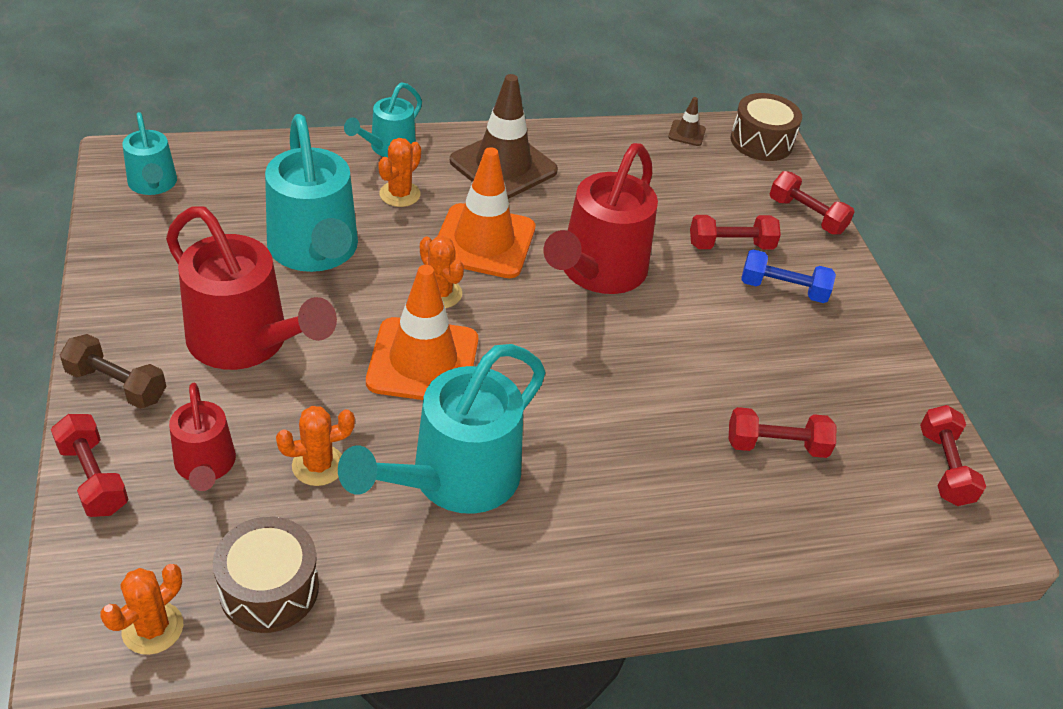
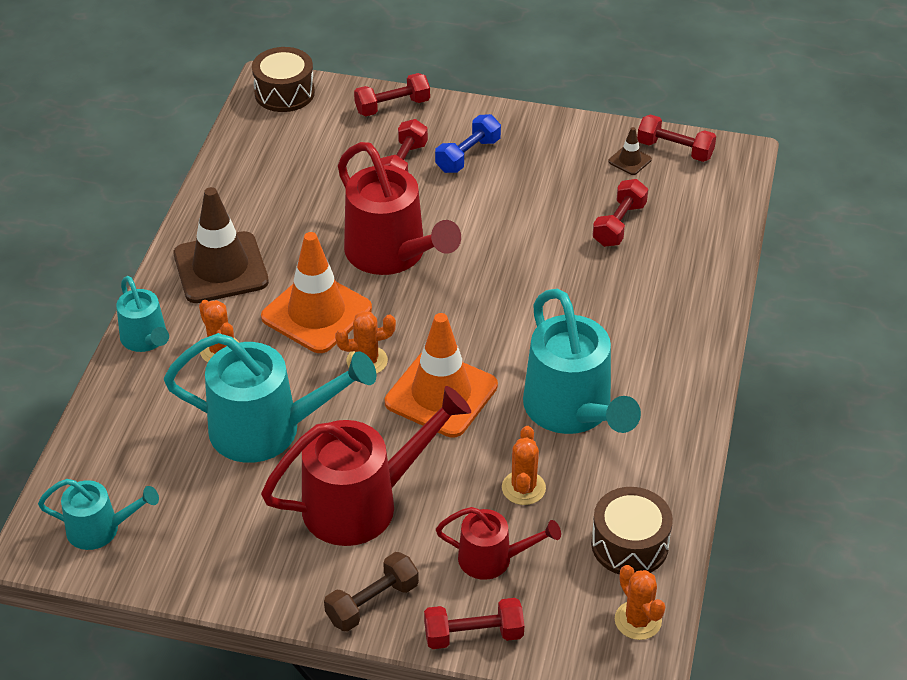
camera: 60 degrees left, 0 degrees up
brown traffic cone [668,97,706,146] -> brown traffic cone moved to [608,127,652,175]

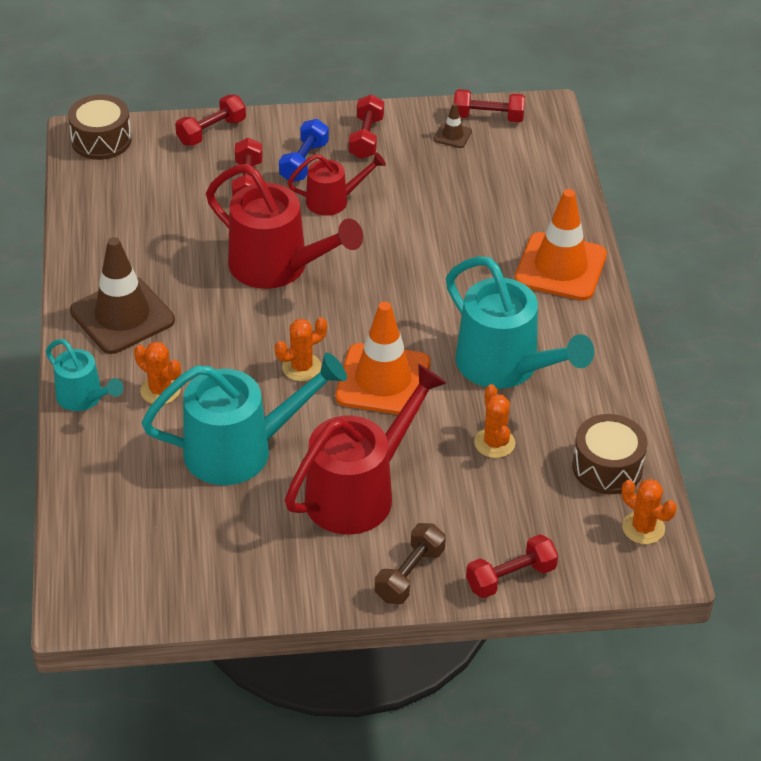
camera: 20 degrees left, 0 degrees up
turquoise watering can [38,479,159,550] -> none
orange traffic cone [261,232,372,353] -> orange traffic cone moved to [515,189,607,301]
red watering can [436,507,561,580] -> red watering can moved to [287,152,386,216]
red dumbbell [592,179,648,247] -> red dumbbell moved to [349,94,384,159]

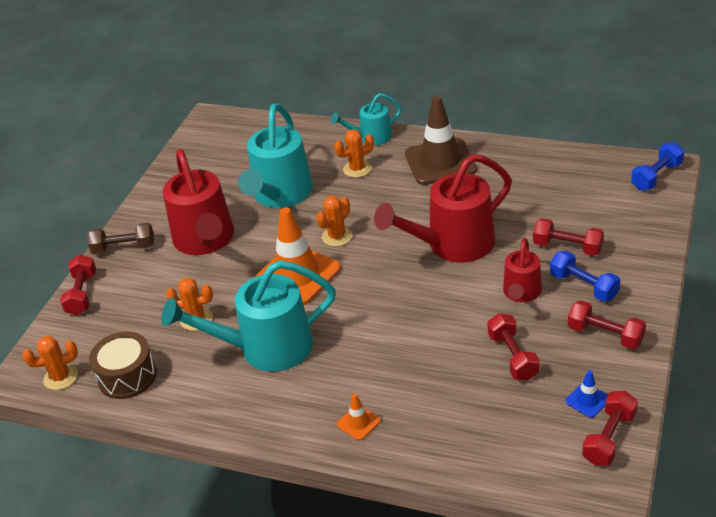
camera: 120 degrees right, 5 degrees down
brown drum [68,94,132,160] -> blue dumbbell [631,142,684,190]
red dumbbell [175,95,246,146] -> red dumbbell moved to [488,313,540,381]
orange cactus [275,317,327,381] -> orange cactus turned 45 degrees clockwise [316,196,352,247]
brown dumbbell [375,523,446,604] -> brown dumbbell turned 60 degrees counterclockwise [87,223,154,254]
brown traffic cone [434,103,472,148] -> blue traffic cone [566,370,608,418]
orange traffic cone [515,189,607,301] -> orange traffic cone [337,394,381,440], size x0.43

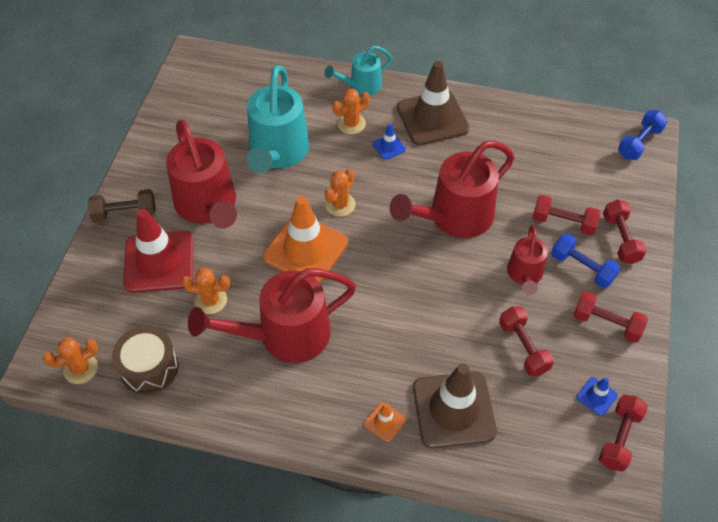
camera: 10 degrees left, 15 degrees up
red dumbbell [60,254,96,315] -> red dumbbell moved to [603,199,647,264]
turquoise watering can [161,260,336,372] -> red watering can [188,268,356,363]
none -> red traffic cone [123,209,193,293]
none -> blue traffic cone [372,124,406,160]
none -> brown traffic cone [413,363,497,448]

